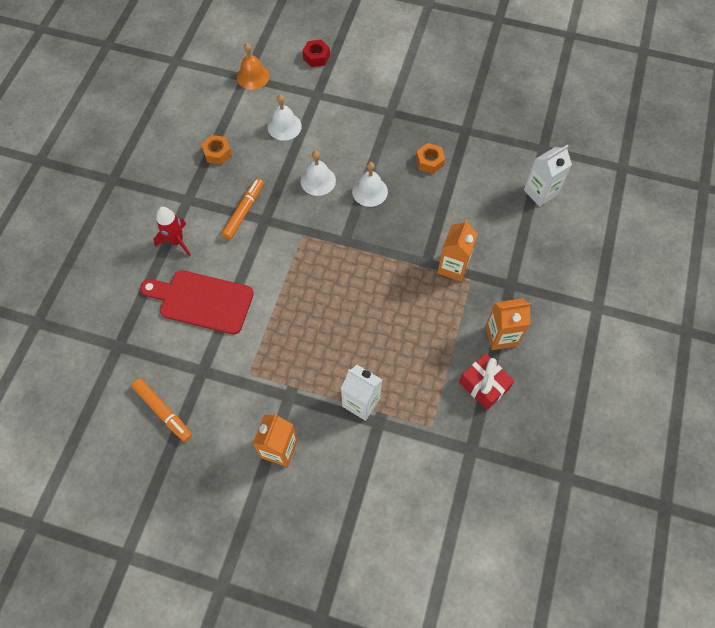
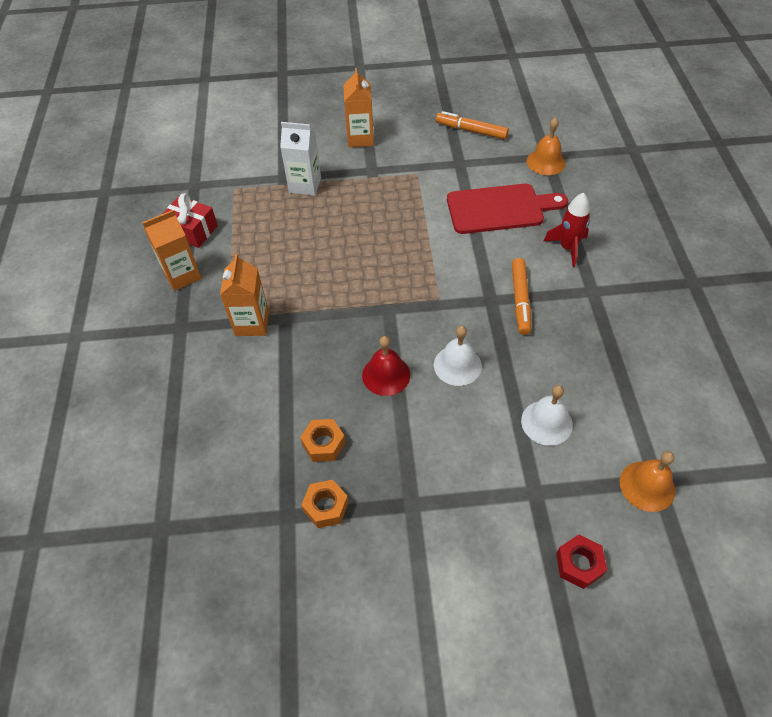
camera: 160 degrees right, 10 degrees down
orange nut [201,135,232,165] -> orange nut moved to [301,480,349,528]
white bell [352,162,388,207] -> red bell [362,336,410,396]
white carton [524,145,572,207] -> none
none -> orange bell [527,117,566,175]

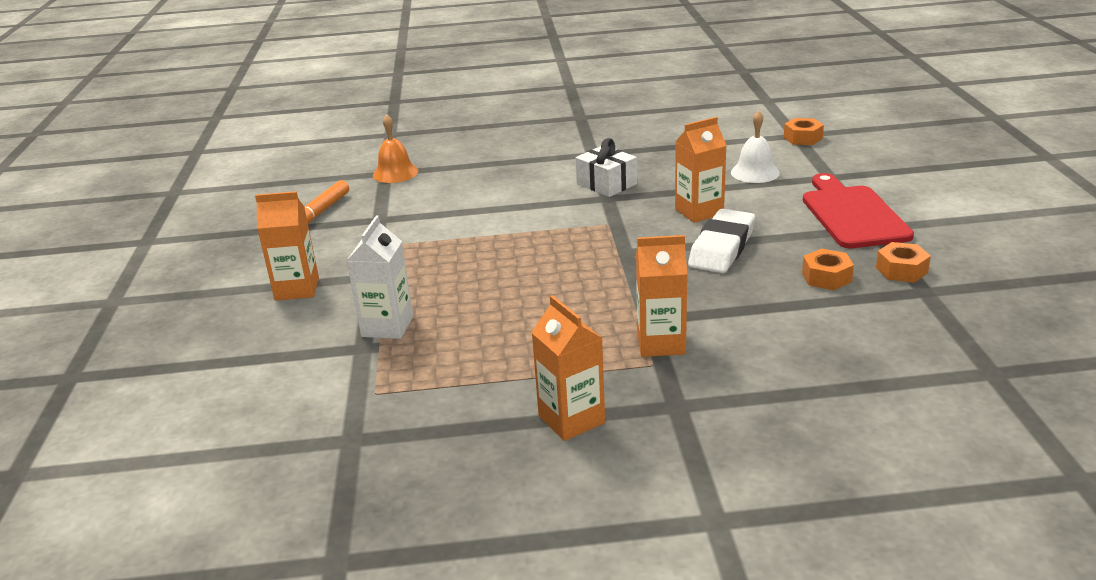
camera: 90 degrees left, 25 degrees down
red gift [163,193,218,248] -> none
red bell [362,336,410,396] -> white eraser [688,209,755,273]
white bell [434,326,482,386] -> orange carton [675,117,727,223]
red cutting board [447,184,568,234] -> red cutting board moved to [803,173,914,248]
orange marker [512,258,531,335] -> white gift [575,138,637,197]
red rocket [544,192,590,267] -> none
red nut [556,535,607,589] -> none
orange bell [620,451,675,512] -> orange nut [784,118,824,145]

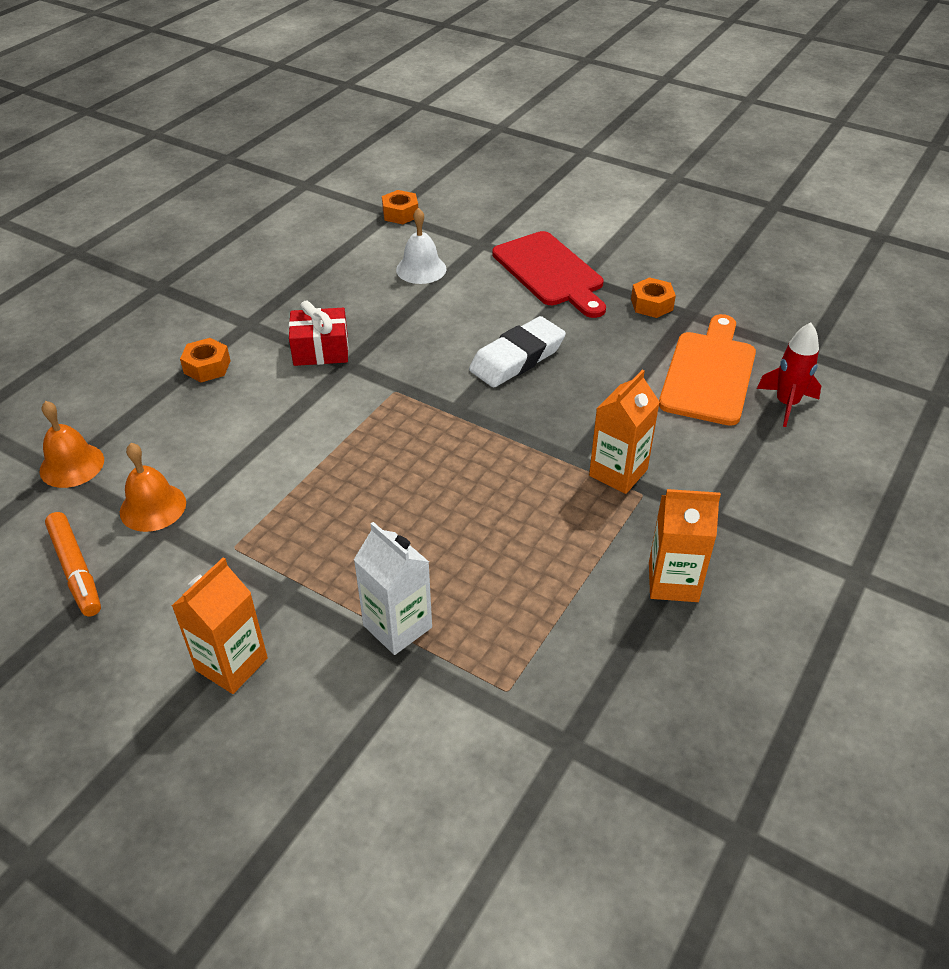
camera: 55 degrees left, 15 degrees up
white gift [575,138,637,197] -> red gift [289,300,349,366]
orange carton [675,117,727,223] -> none
white eraser [688,209,755,273] -> white eraser turned 75 degrees clockwise [469,316,566,387]
orange nut [802,248,854,290] -> orange nut moved to [180,338,230,382]
red cutting board [803,173,914,248] -> red cutting board turned 150 degrees counterclockwise [492,231,606,318]
none -> orange bell [120,443,186,532]
none -> orange cutting board [659,314,756,426]
none -> red rocket [757,323,821,427]

